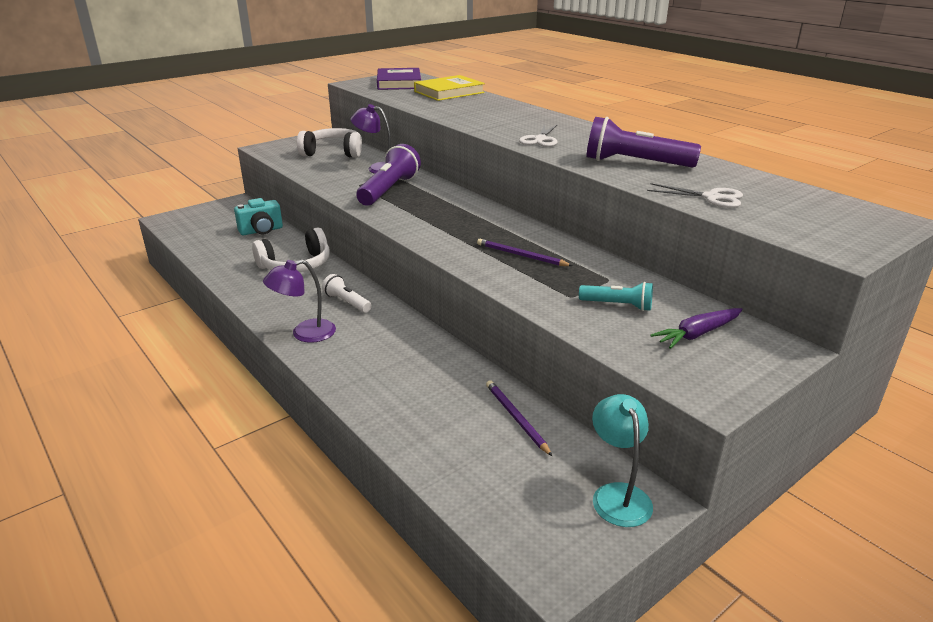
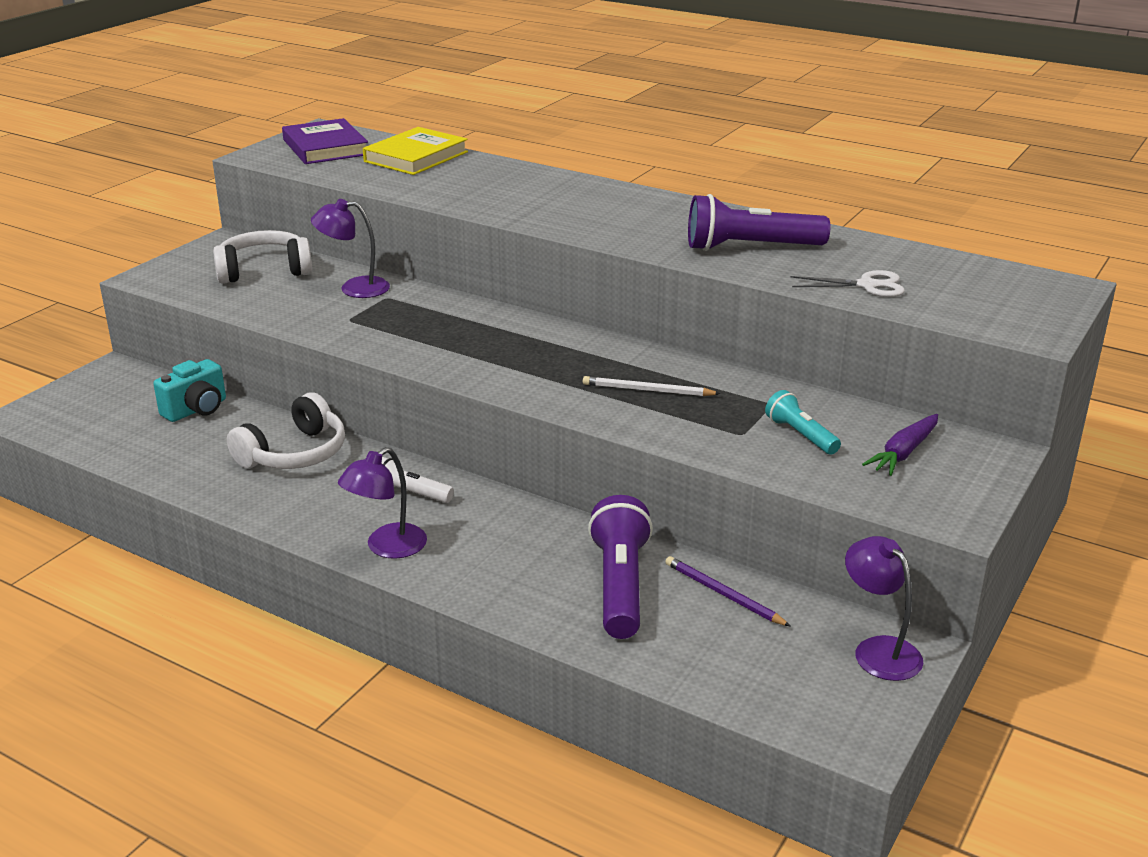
camera: 20 degrees left, 0 degrees up
purple flashlight [356,144,421,206] -> purple flashlight moved to [588,495,653,639]
purple pencil [477,239,573,266] -> white pencil [583,376,721,396]
white scissors [519,124,558,147] -> none
turquoise flashlight [579,282,653,311] -> turquoise flashlight turned 120 degrees counterclockwise [765,390,841,454]
turquoise lamp [592,394,653,527] -> purple lamp [845,536,923,681]

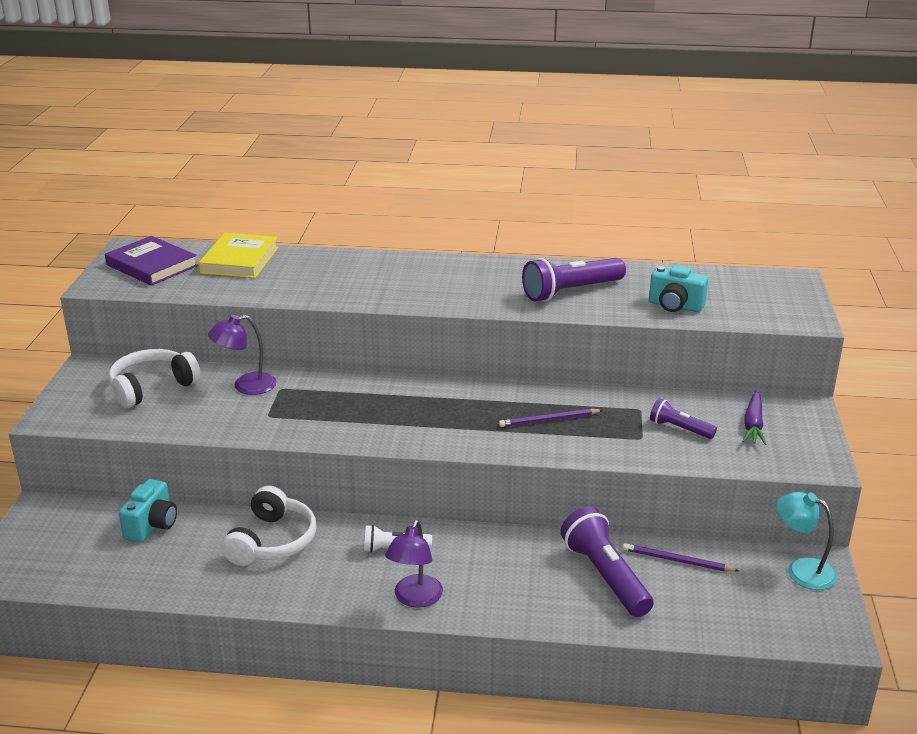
camera: 25 degrees left, 0 degrees up
white pencil [583,376,721,396] -> purple pencil [499,409,603,427]
turquoise flashlight [765,390,841,454] -> purple flashlight [650,398,717,439]
white scissors [790,270,905,297] -> turquoise camera [649,265,708,312]
purple lamp [845,536,923,681] -> turquoise lamp [776,492,837,590]

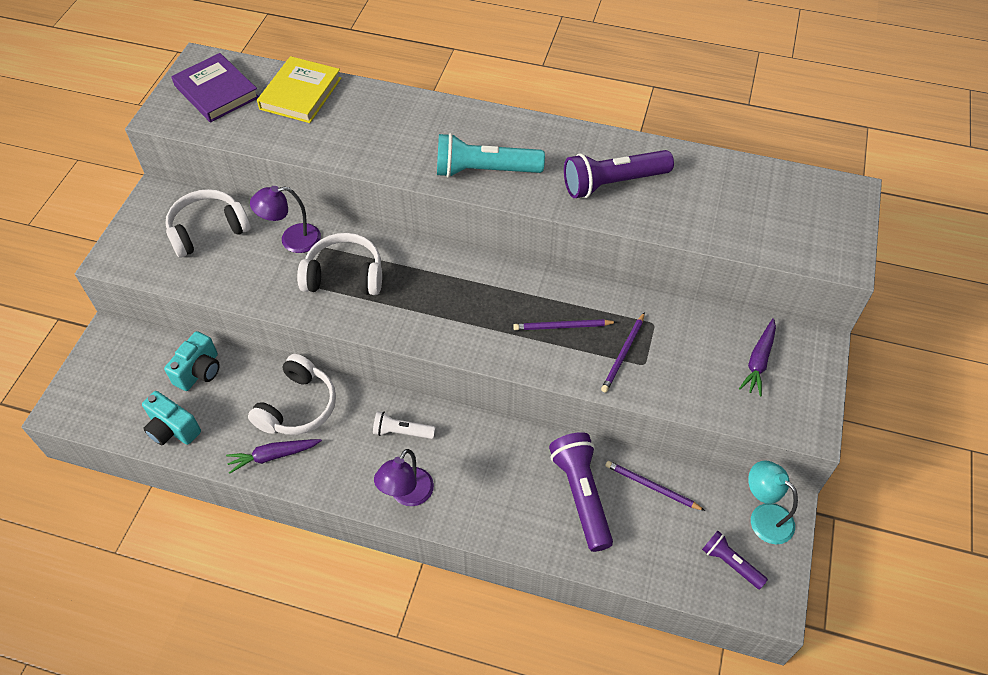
camera: 10 degrees right, 25 degrees up
turquoise camera [649,265,708,312] -> turquoise camera moved to [142,391,201,445]
purple flashlight [650,398,717,439] -> purple flashlight moved to [702,531,768,589]
none -> purple carrot [226,439,322,474]
none -> white headphones [297,233,382,295]
none -> turquoise flashlight [437,133,545,178]
none -> purple pencil [601,312,645,392]

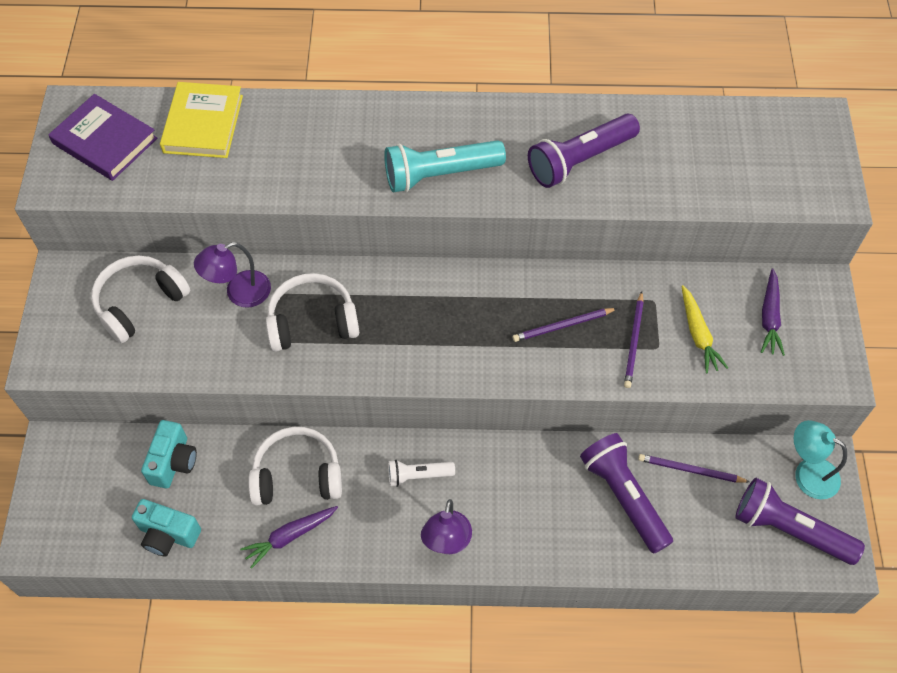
camera: 15 degrees left, 5 degrees up
white headphones [248,354,336,435] -> white headphones turned 105 degrees counterclockwise [248,427,342,506]
purple flashlight [702,531,768,589] -> purple flashlight [735,478,865,565], size x1.79
none -> yellow carrot [681,285,728,374]

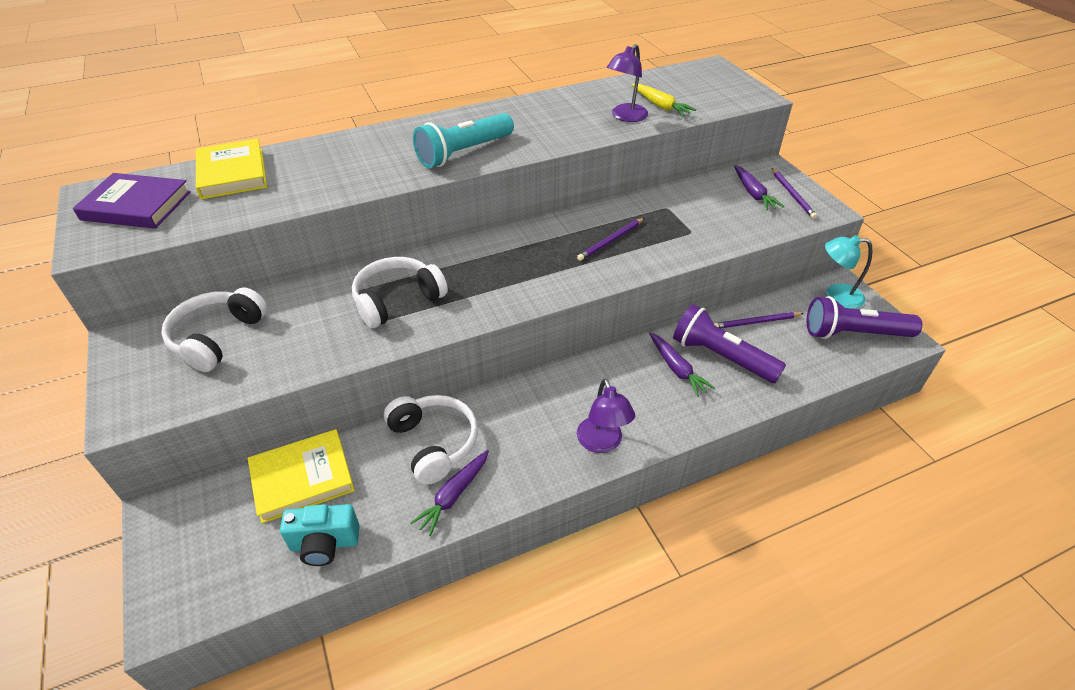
camera: 25 degrees left, 15 degrees down
turquoise camera [141,420,197,488] -> yellow book [247,429,355,523]
purple lamp [194,242,271,308] -> purple lamp moved to [607,44,648,122]
white headphones [248,427,342,506] -> white headphones turned 90 degrees clockwise [384,395,478,485]
white flashlight [388,460,455,487] -> none
purple flashlight [528,114,640,188] -> none
purple pencil [624,291,644,388] -> purple pencil moved to [772,168,817,219]
yellow carrot [681,285,728,374] -> yellow carrot moved to [632,84,696,116]
none -> purple carrot [649,332,715,397]

